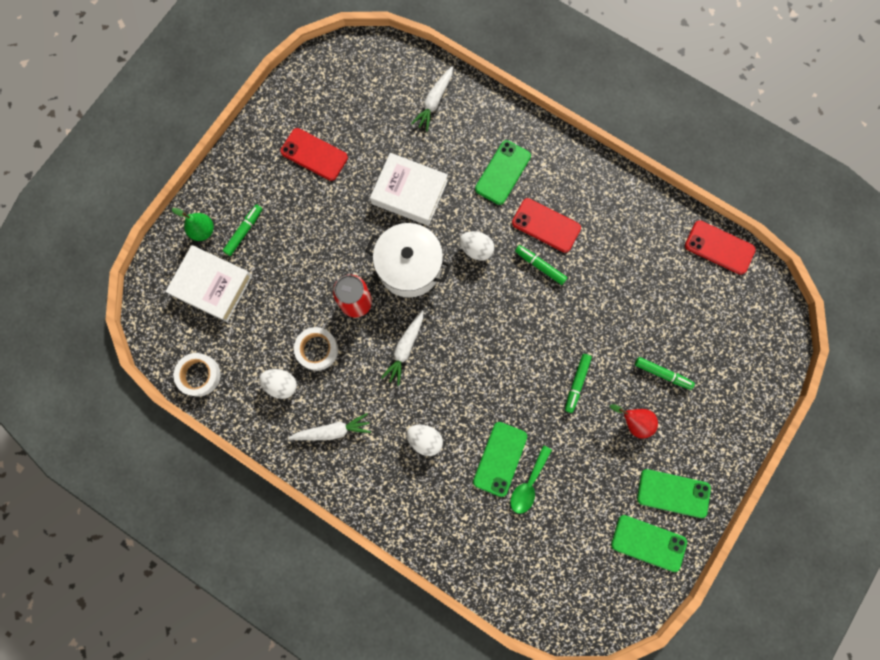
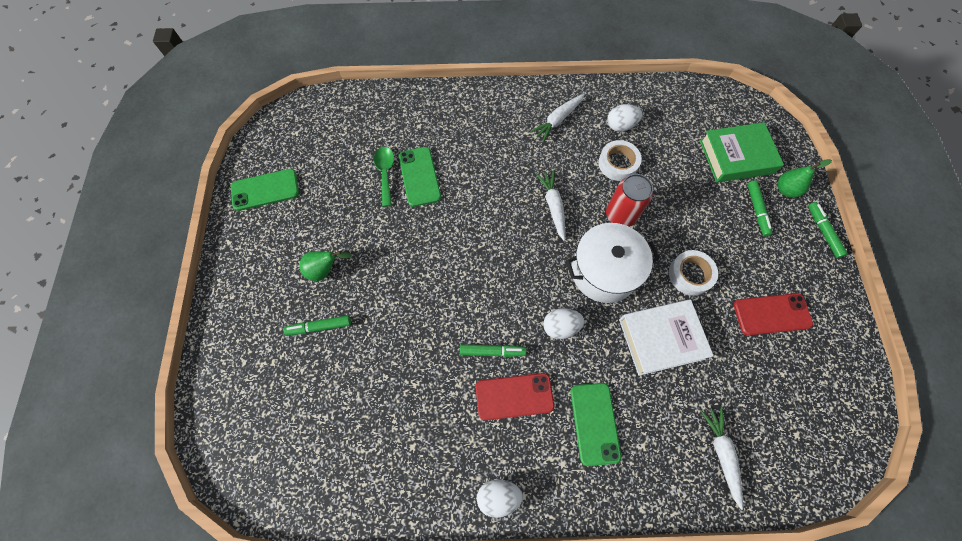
camera: 145 degrees right, 10 degrees down
white book [165,245,252,322] -> green book [700,122,784,183]
white tape [174,353,221,397] -> white tape moved to [669,250,718,296]
white egg [407,425,443,456] -> white egg moved to [477,479,523,518]
green marker [565,354,592,413] -> green marker moved to [808,202,848,258]
red pear [610,404,658,438] -> green pear [300,251,352,281]
green phone [637,469,711,518] -> none
red phone [685,221,756,275] -> none

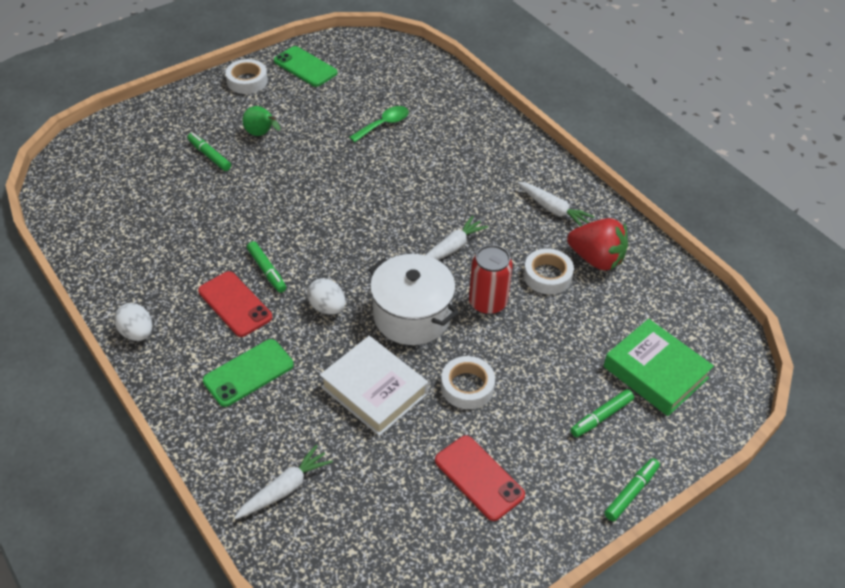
camera: 55 degrees right, 20 degrees down
green phone [399,147,441,207] -> none
white carrot [530,94,585,142] -> white carrot turned 150 degrees counterclockwise [518,182,594,227]
white egg [607,104,642,132] -> red strawberry [567,218,628,271]
green pear [778,159,832,197] -> none
none -> white tape [225,59,268,94]

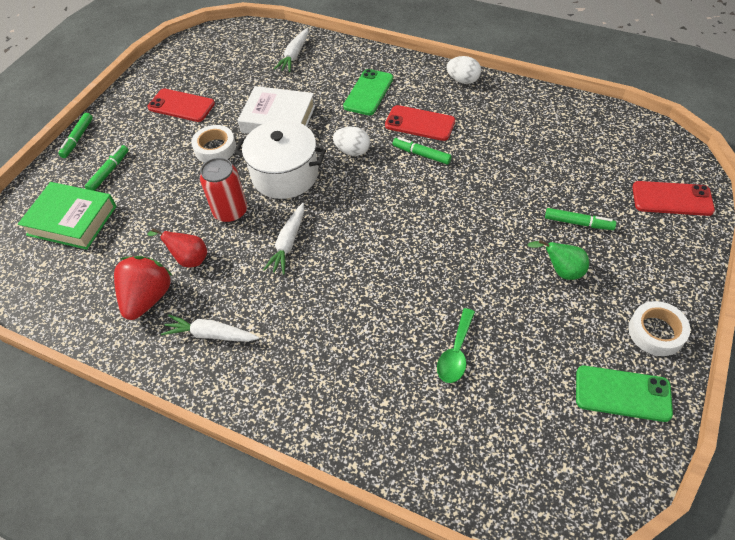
camera: 155 degrees right, 5 degrees up
white tape [524,248,574,294] -> red pear [148,228,207,267]
red strawberry [567,218,628,271] -> red strawberry turned 105 degrees clockwise [114,256,173,320]
none -> red phone [632,181,715,216]

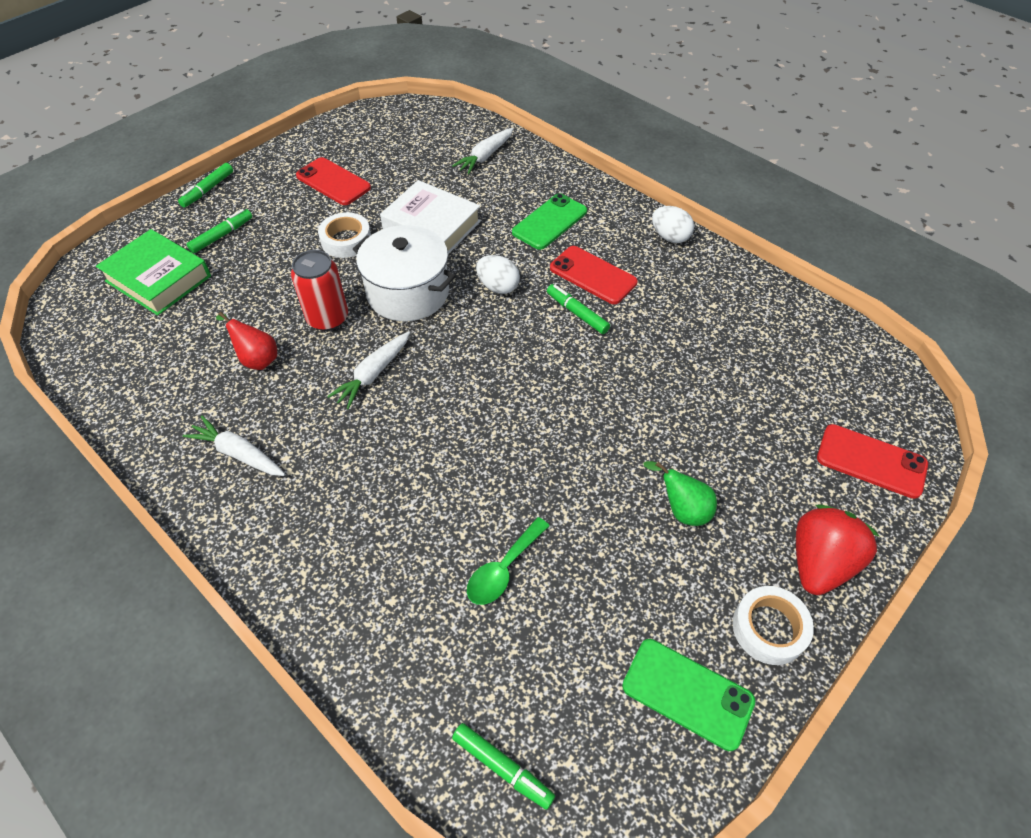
camera: 15 degrees right, 0 degrees up
red strawberry [114,256,173,320] -> red strawberry moved to [796,504,879,595]
green marker [545,208,616,230] -> green marker moved to [452,723,555,810]

